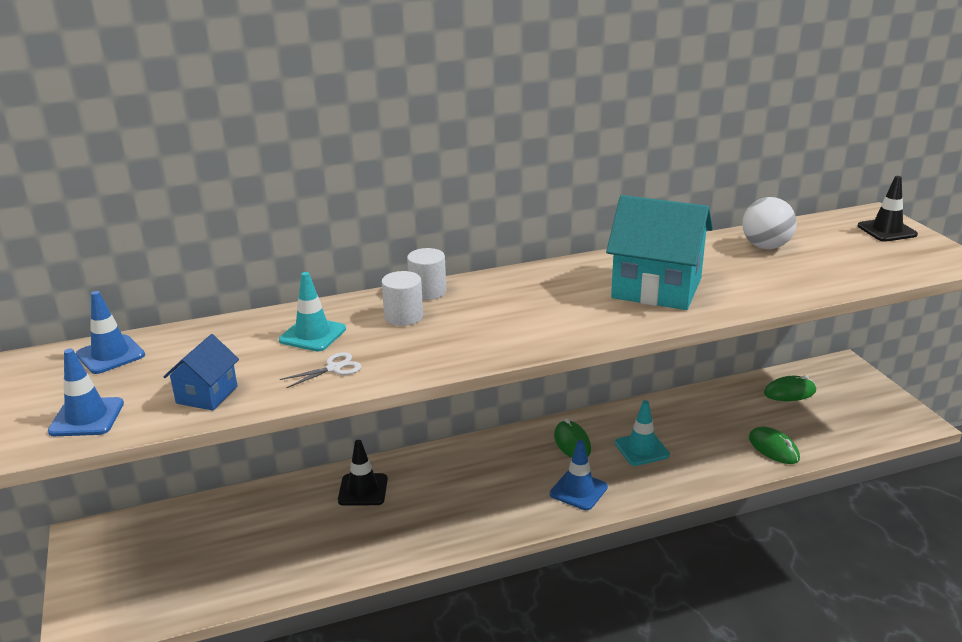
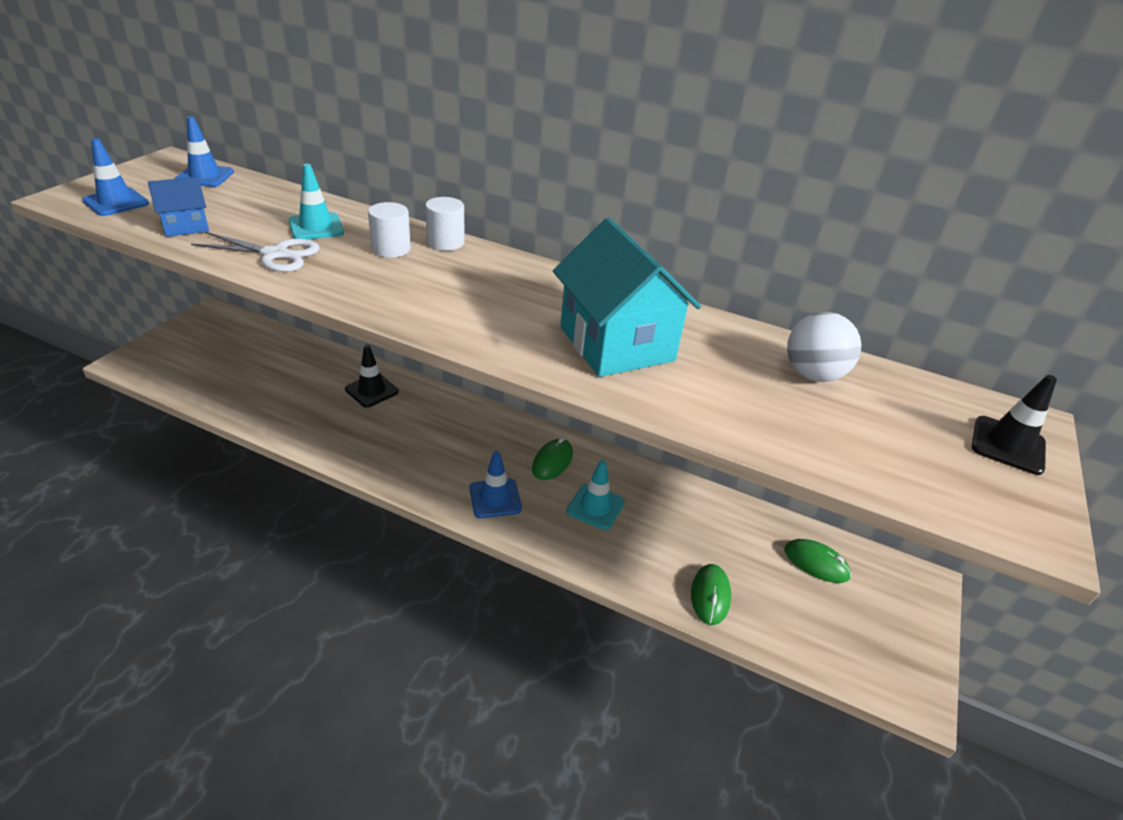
camera: 40 degrees right, 10 degrees up
white scissors [280,352,362,388] -> white scissors [191,232,319,272], size x1.66

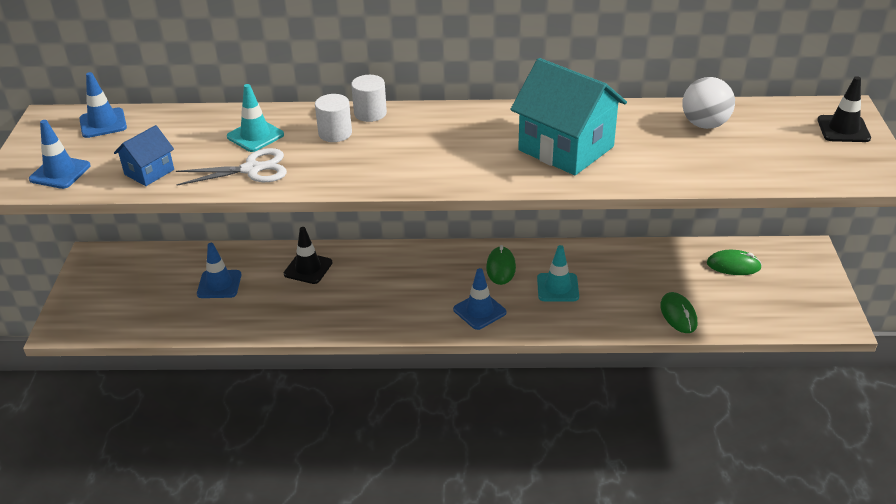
camera: 20 degrees left, 0 degrees up
none -> blue traffic cone [197,243,241,298]

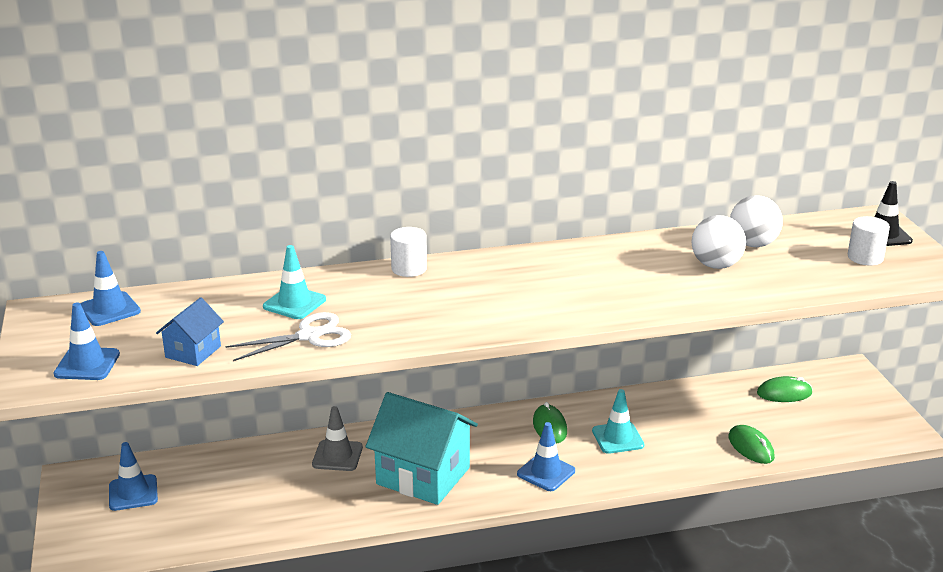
camera: 15 degrees left, 10 degrees down
blue traffic cone [197,243,241,298] -> blue traffic cone moved to [109,442,158,511]
black traffic cone [284,227,332,284] -> grey traffic cone [312,406,363,471]
white cylinder [315,94,352,142] -> white cylinder moved to [848,216,890,266]
turquoise house [510,58,627,175] -> turquoise house moved to [366,392,478,505]
none -> white ball [691,215,746,269]

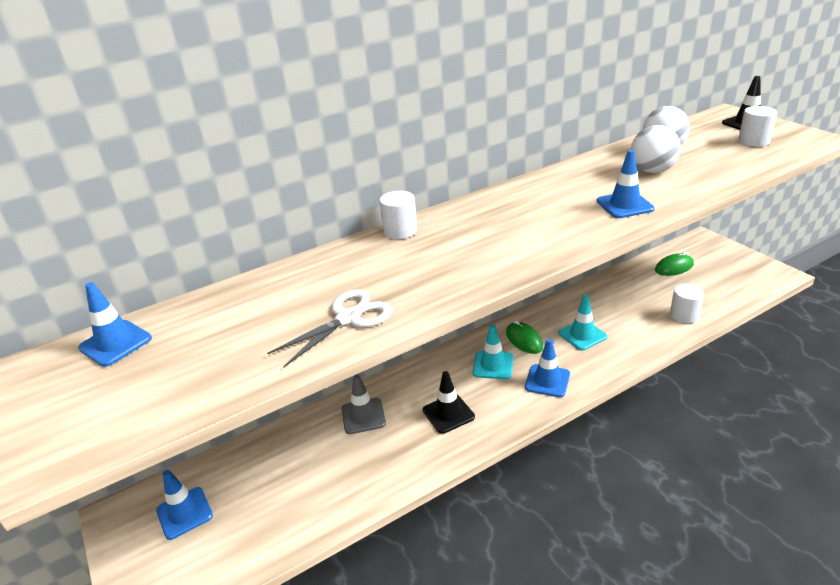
camera: 15 degrees left, 5 degrees up
blue traffic cone [54,302,120,380] -> blue traffic cone moved to [597,150,655,218]
blue house [156,297,224,366] -> none
turquoise traffic cone [263,245,326,319] -> turquoise traffic cone moved to [473,324,514,379]
turquoise house [366,392,478,505] -> black traffic cone [423,371,475,434]
green mouse [728,425,775,464] -> white cylinder [670,284,704,323]

